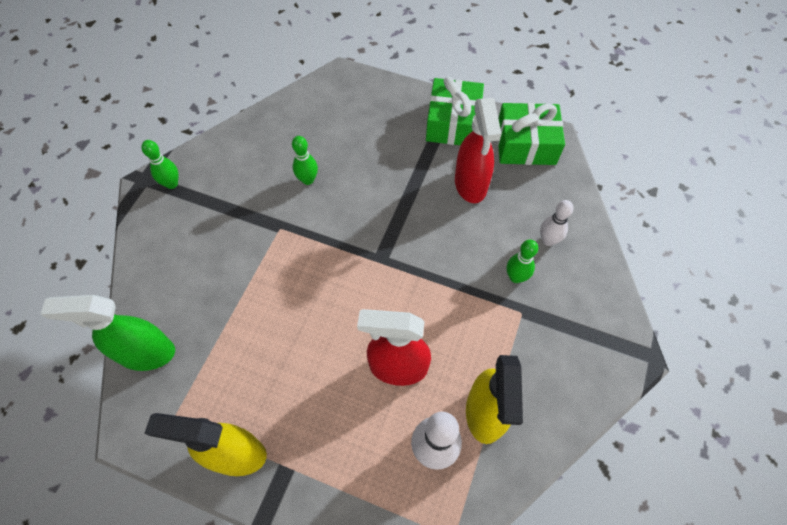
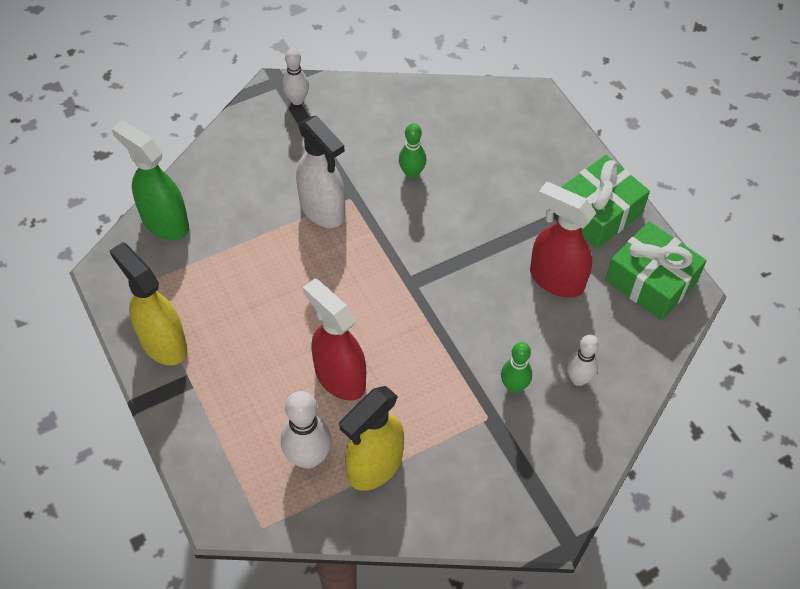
camera: 40 degrees right, 5 degrees down
green bowling pin [141,140,178,189] -> white bowling pin [282,49,309,105]
red spray bottle [455,98,502,203] -> red spray bottle turned 90 degrees clockwise [530,182,596,298]
none -> white spray bottle [296,116,345,228]

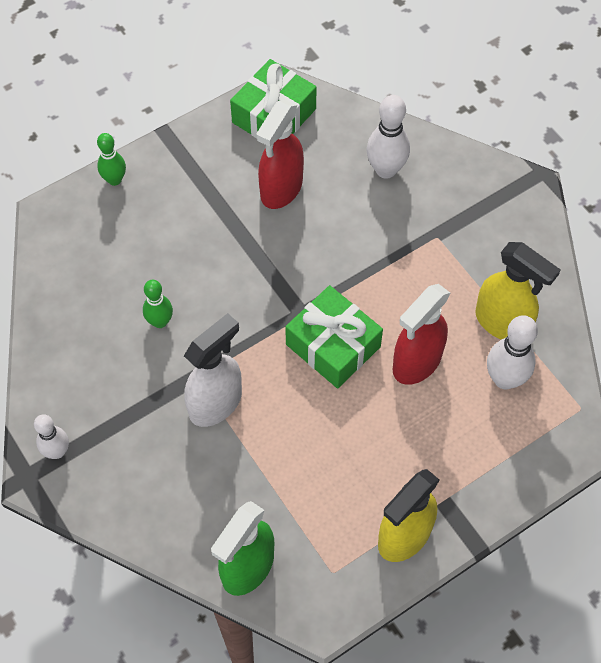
camera: 95 degrees left, 5 degrees up
green bowling pin [501,342,532,393] -> green bowling pin moved to [97,133,126,186]
green gift [561,155,650,249] -> green gift moved to [285,285,383,389]
white bowling pin [567,335,599,386] -> white bowling pin [367,95,410,179], size x1.54

